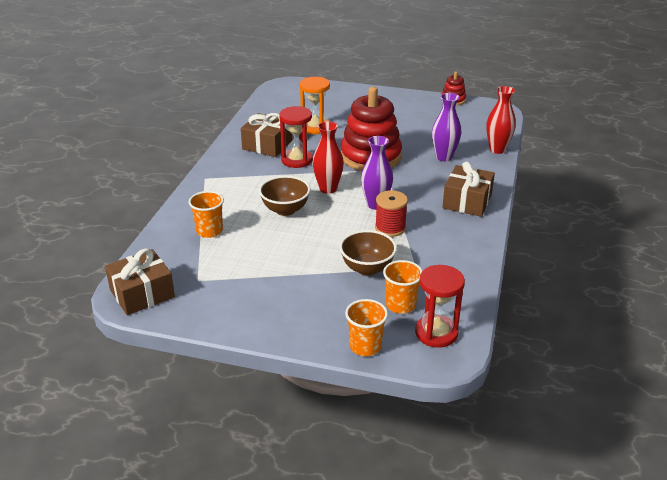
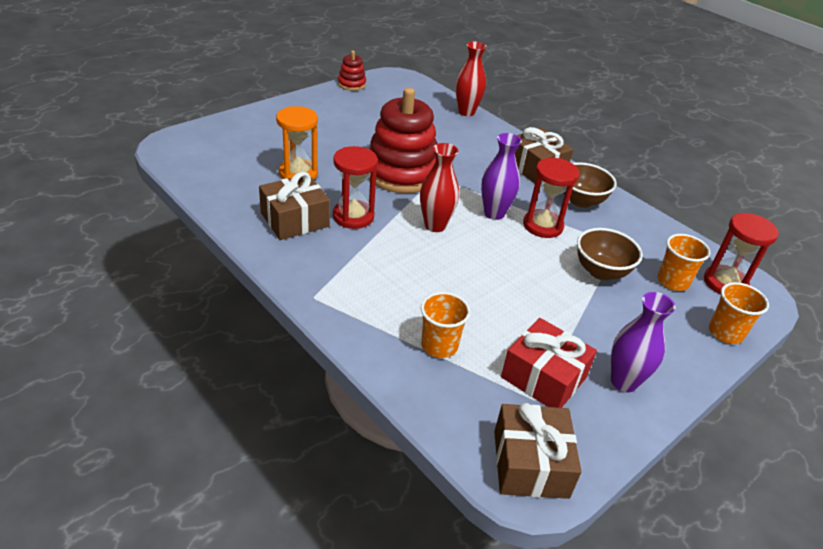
camera: 60 degrees left, 5 degrees up
brown bowl [259,176,310,216] -> brown bowl moved to [563,162,617,208]
red spool [375,190,408,237] -> red hourglass [523,158,579,238]
purple vase [432,93,461,162] -> purple vase moved to [611,292,676,392]
none -> red gift [501,318,597,408]

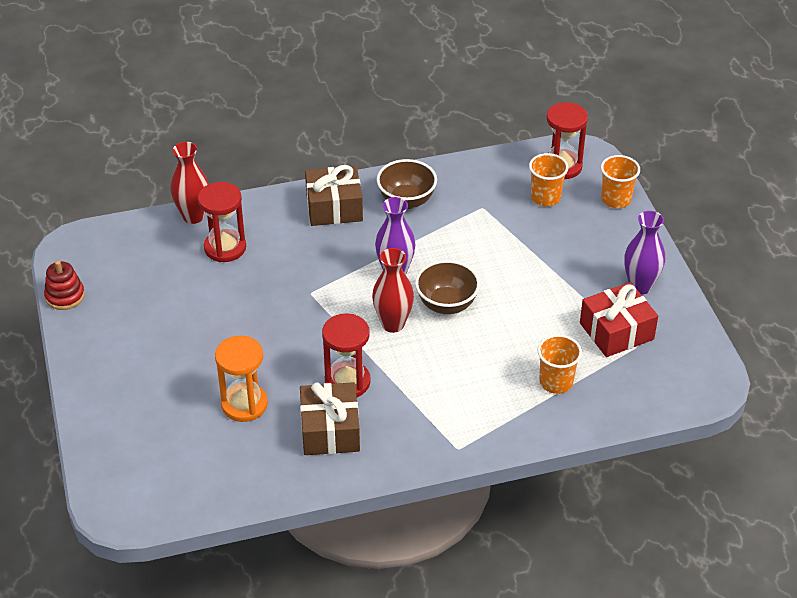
camera: 60 degrees left, 5 degrees up
red stacking toy [368,88,437,193] -> none
brown gift [494,403,582,499] -> none
red hourglass [523,158,579,238] -> red hourglass moved to [198,182,246,262]
brown bowl [577,228,643,280] -> brown bowl moved to [415,260,480,314]

